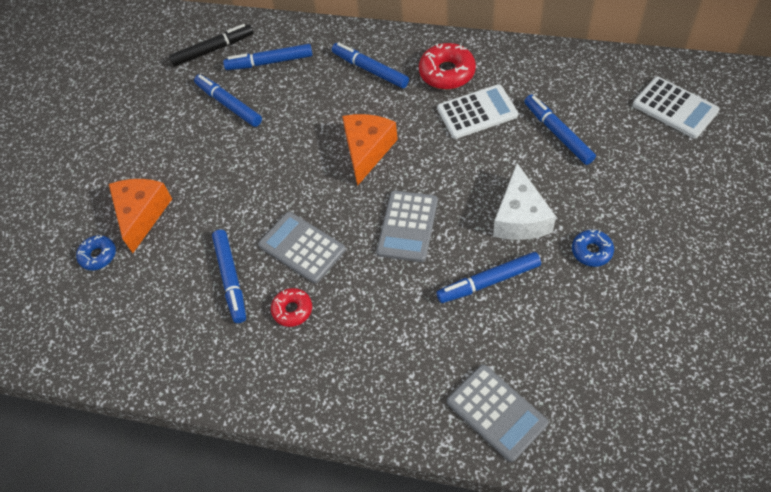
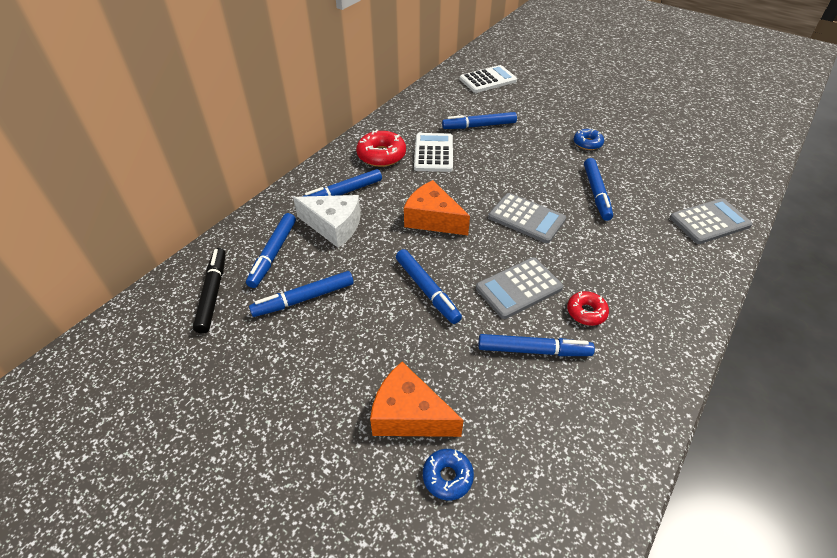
camera: 75 degrees left, 10 degrees down
white cheese [493,163,556,240] -> white cheese moved to [293,195,361,248]
none -> blue marker [396,249,462,324]

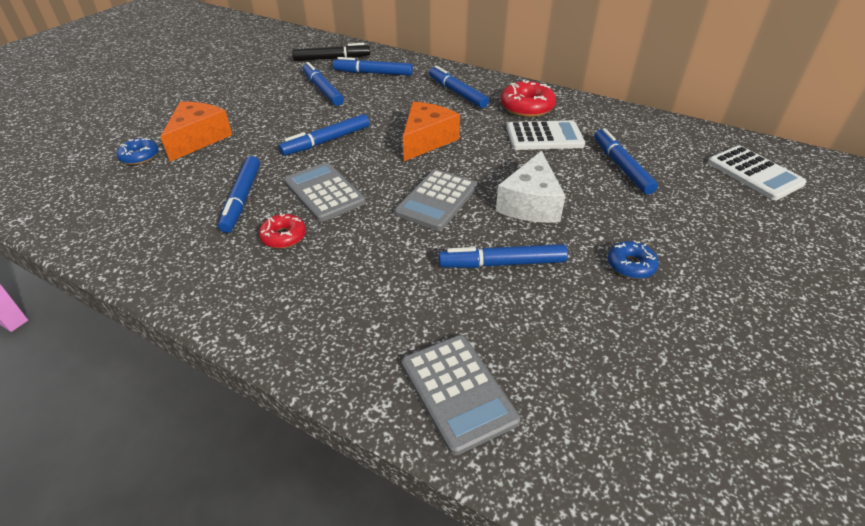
camera: 85 degrees right, 5 degrees down
white cheese [293,195,361,248] -> white cheese moved to [496,151,565,223]

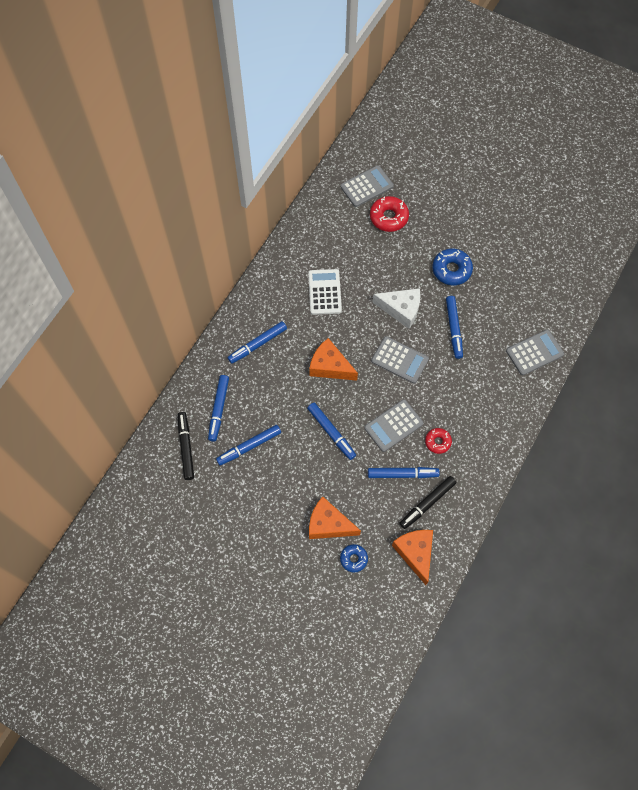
camera: 90 degrees left, 25 degrees up
red donut [500,79,556,117] -> red donut moved to [370,196,409,232]
blue marker [594,128,658,195] -> none
blue donut [608,241,659,279] -> blue donut [432,249,473,285], size x1.63
white calculator [708,145,807,200] -> grey calculator [341,165,394,207]
none -> orange cheese [392,530,433,585]
none -> black marker [399,476,456,529]

